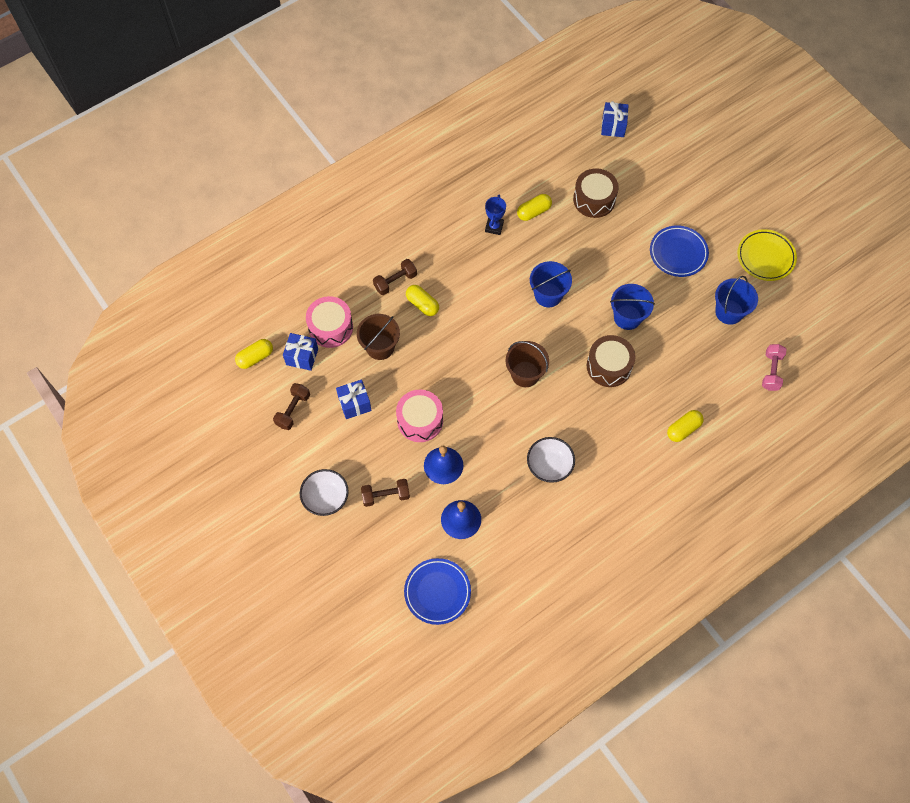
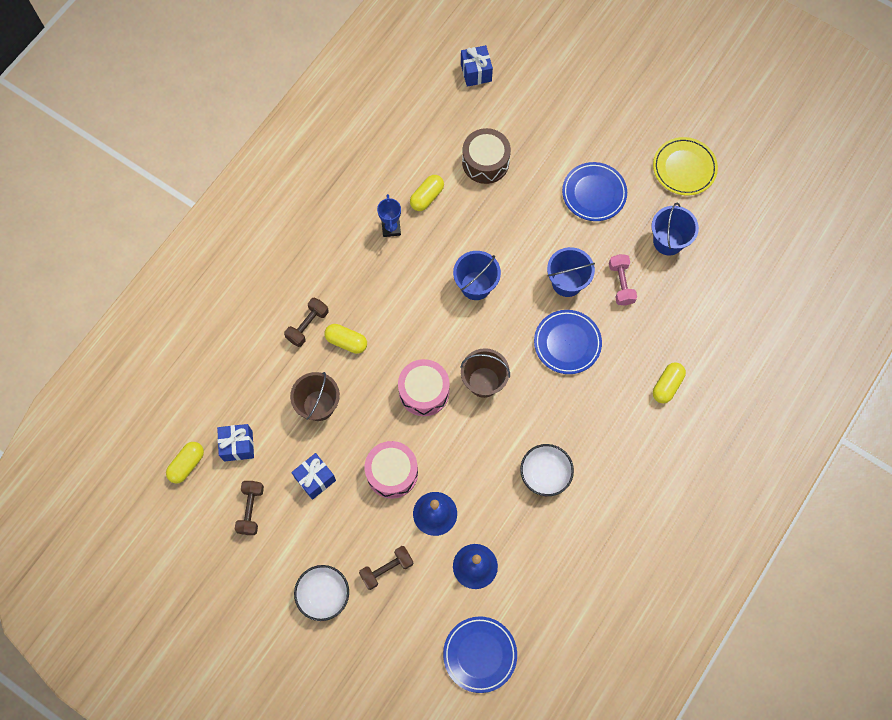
camera: 20 degrees left, 5 degrees up
pink drum [306,296,353,348] -> pink drum moved to [398,359,450,416]
brown drum [587,335,635,387] -> blue plate [534,310,602,374]
pink dumbbell [762,344,786,391] -> pink dumbbell moved to [609,254,637,306]

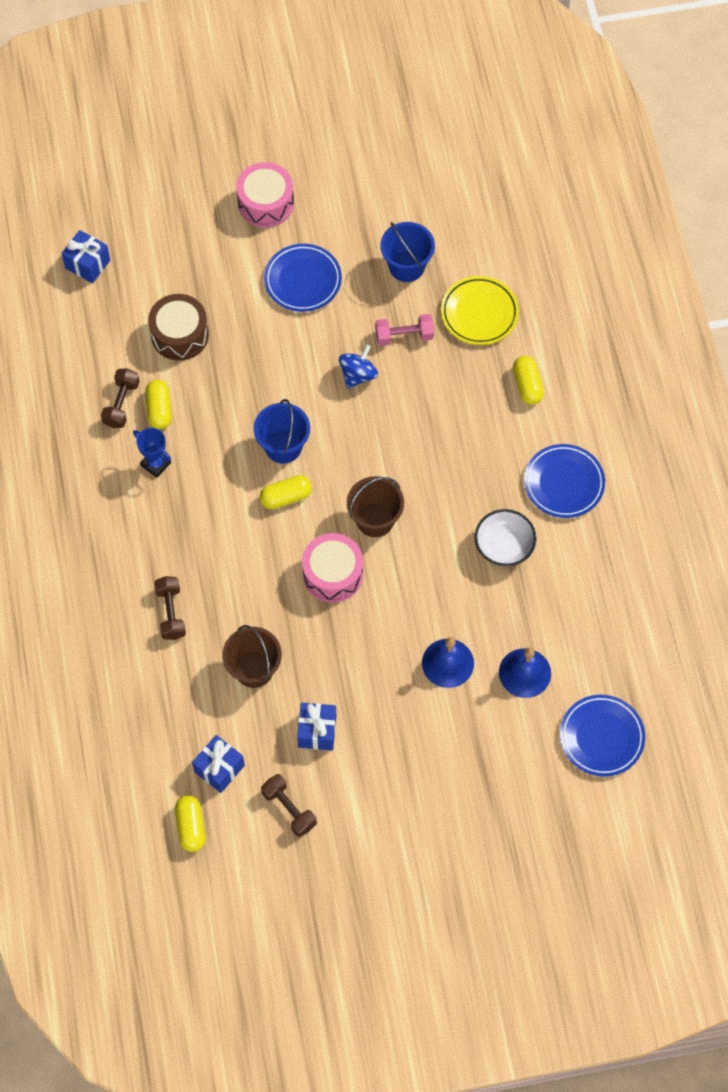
camera: 45 degrees left, 5 degrees down
white bowl [294,565,349,621] -> none
yellow capsule [325,324,367,354] -> yellow capsule moved to [260,475,312,509]
brown dumbbell [359,546,413,590] -> brown dumbbell moved to [101,368,140,428]
pink drum [365,441,418,499] -> pink drum moved to [236,162,294,227]
blue plate [534,310,602,374] -> blue plate moved to [524,444,605,518]
blue bucket [547,247,595,297] -> blue spinning top [339,345,378,388]
pink dumbbell [609,254,637,306] -> pink dumbbell turned 45 degrees counterclockwise [375,314,434,346]
yellow plate [653,137,718,195] -> yellow plate moved to [441,276,519,345]

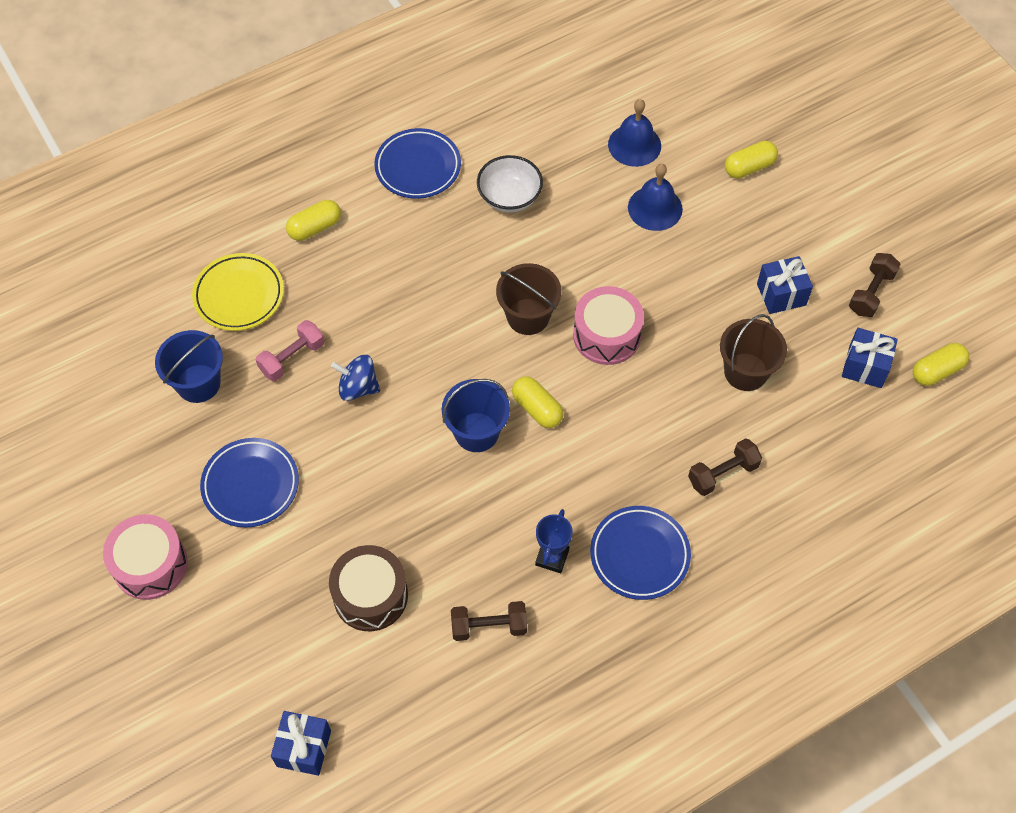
camera: 110 degrees left, 5 degrees down
yellow capsule [145,380,172,429] -> yellow capsule moved to [725,141,778,178]
pink dumbbell [375,314,434,346] -> pink dumbbell turned 75 degrees clockwise [256,320,324,381]
blue plate [560,695,645,777] -> blue plate moved to [590,506,691,600]

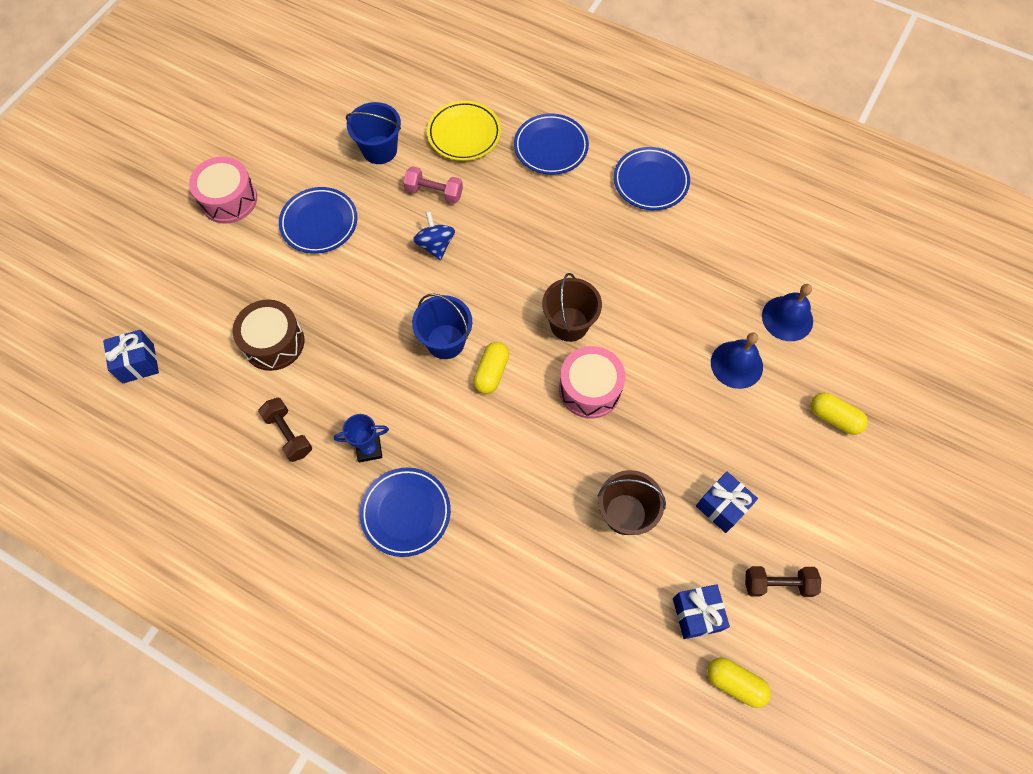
camera: 60 degrees right, 5 degrees up
yellow capsule [286,200,341,241] -> blue plate [514,113,589,175]
white bowl [477,155,543,212] -> none
brown dumbbell [688,438,762,496] -> none

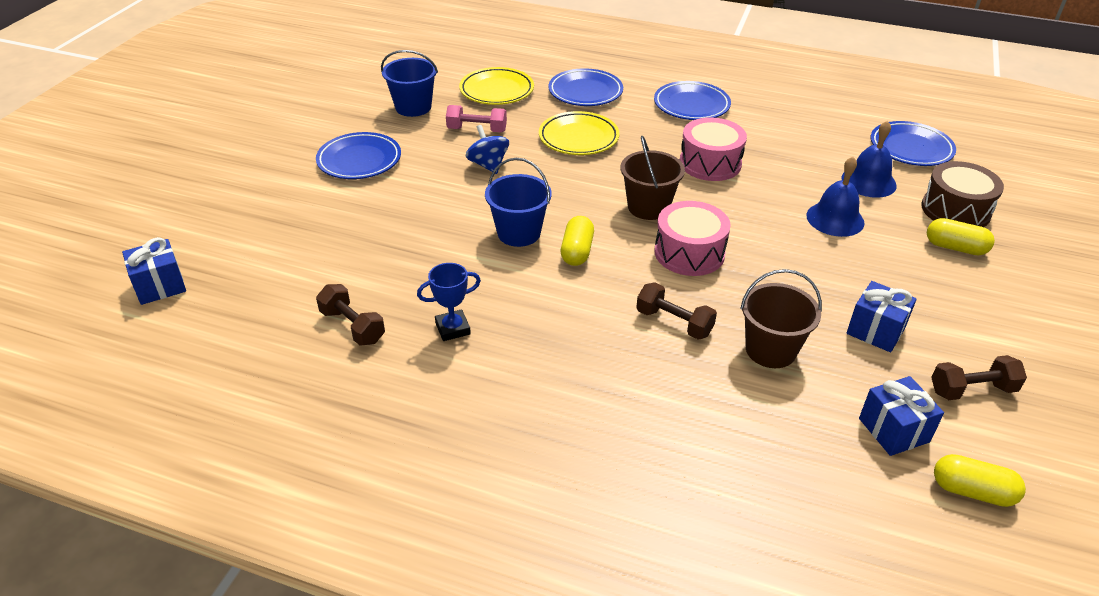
camera: 10 degrees left, 25 degrees down
pink drum [189,157,257,224] -> pink drum moved to [680,117,747,181]
brown drum [232,300,304,371] -> brown drum moved to [921,161,1004,227]
blue plate [359,468,451,557] -> blue plate moved to [871,121,956,166]
none -> yellow plate [539,111,619,155]
none -> brown dumbbell [636,282,717,340]

